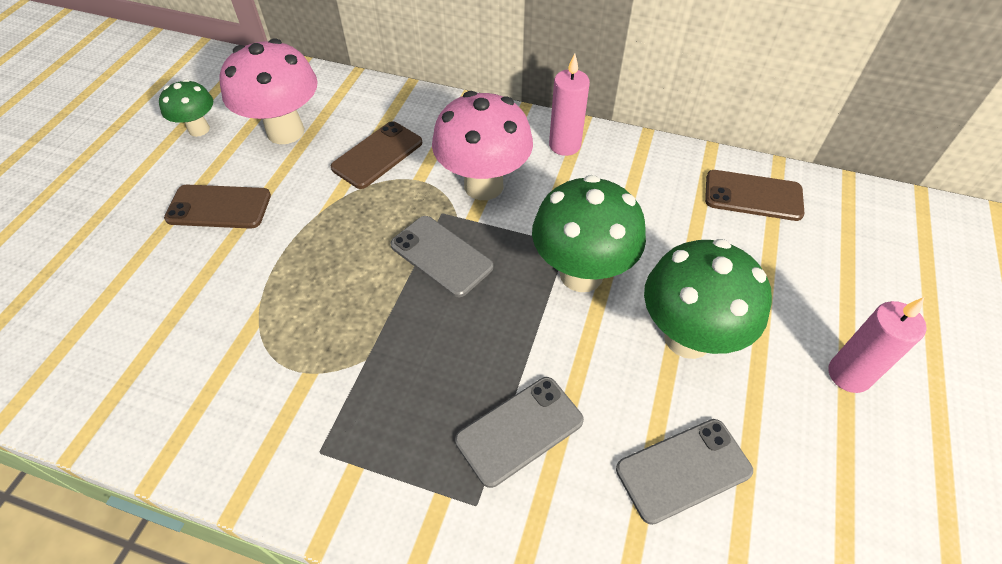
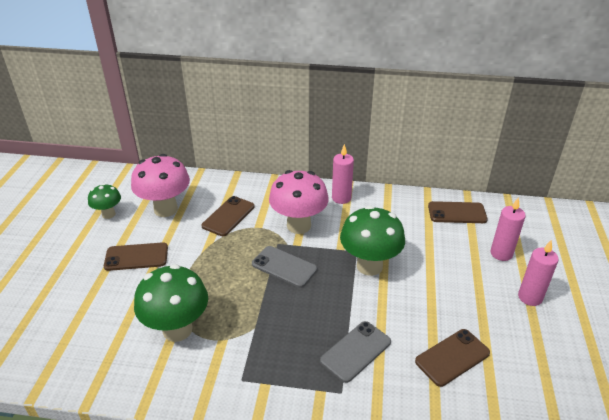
camera: 10 degrees left, 15 degrees down
grey phone [616,419,753,525] -> brown phone [415,329,490,387]
green mushroom [644,239,772,359] -> green mushroom moved to [134,264,208,342]
none -> pink candle [490,197,526,261]

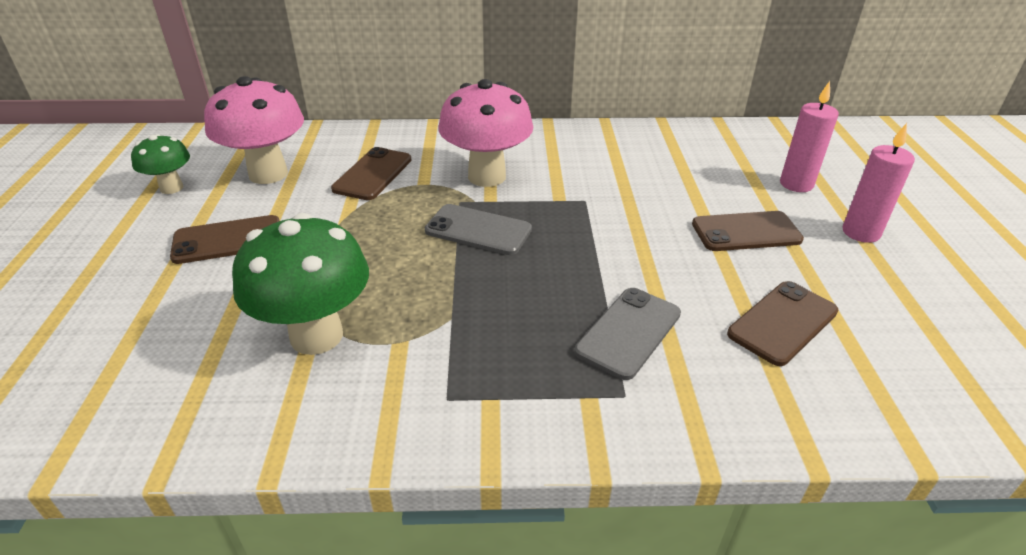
camera: 10 degrees left, 0 degrees up
pink candle [332,144,354,204] -> none
green mushroom [340,206,405,276] -> none
brown phone [428,201,488,223] -> brown phone moved to [692,211,804,251]

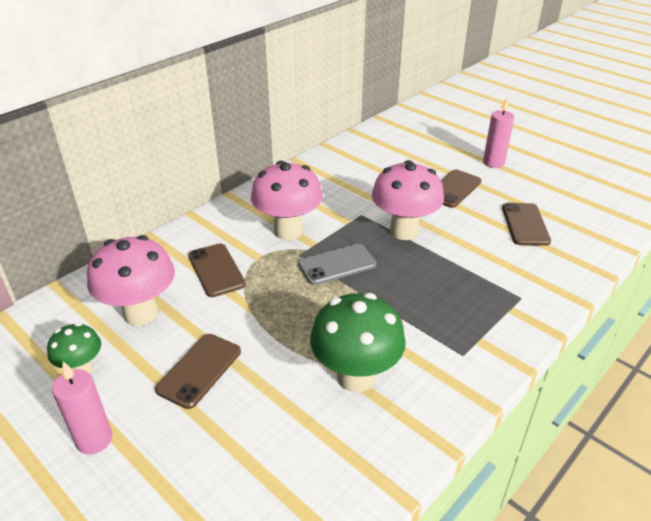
camera: 45 degrees left, 0 degrees up
grey phone [574,288,681,380] -> none
pink candle [780,81,839,192] -> pink candle moved to [52,361,112,454]
none -> pink mushroom [372,160,444,240]

